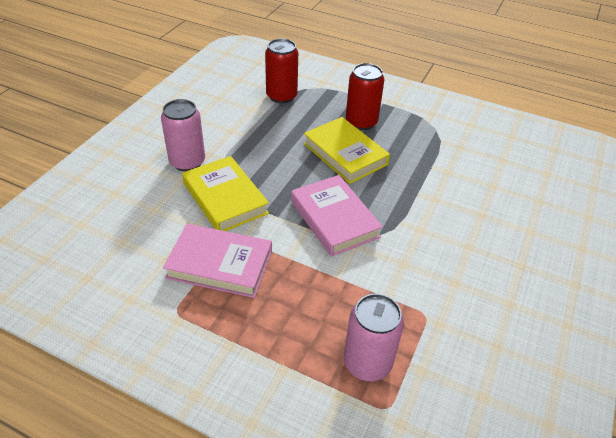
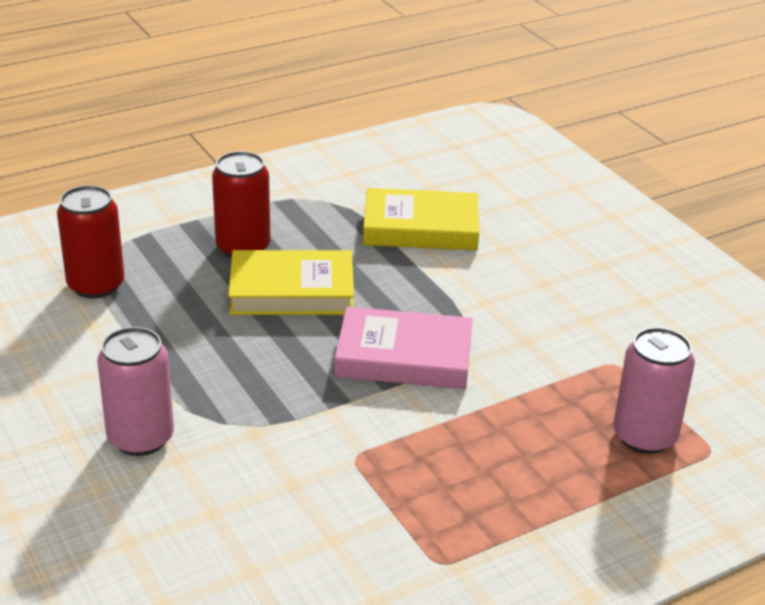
camera: 55 degrees left, 10 degrees down
pink book [163,224,272,298] -> none
yellow book [182,156,269,231] -> yellow book moved to [363,188,479,251]

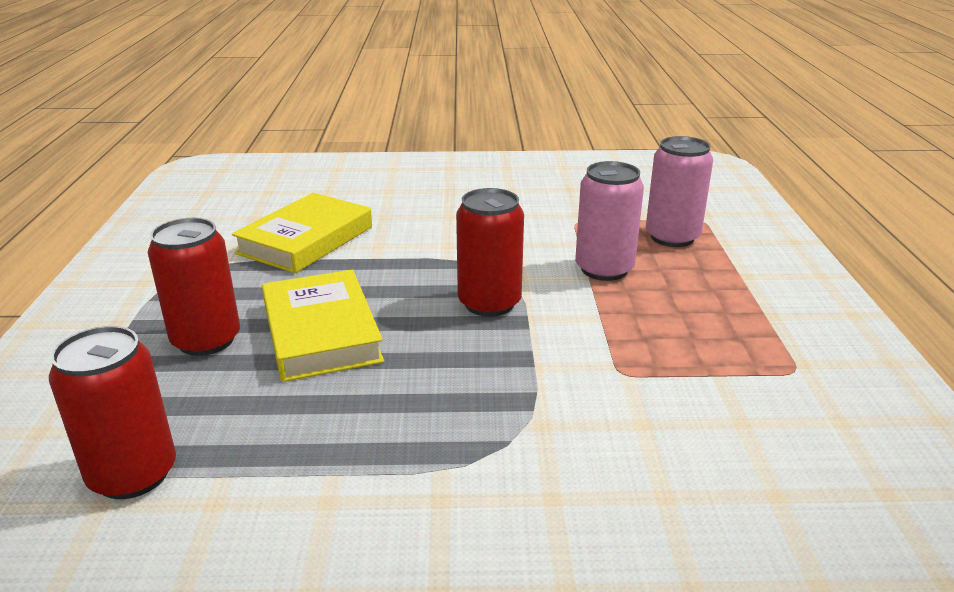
camera: 60 degrees left, 5 degrees down
pink can [97,327,174,456] -> pink can moved to [575,161,644,281]
yellow book [228,250,354,315] -> yellow book turned 45 degrees counterclockwise [262,270,384,382]
pink book [334,307,473,389] -> red can [456,188,524,317]

